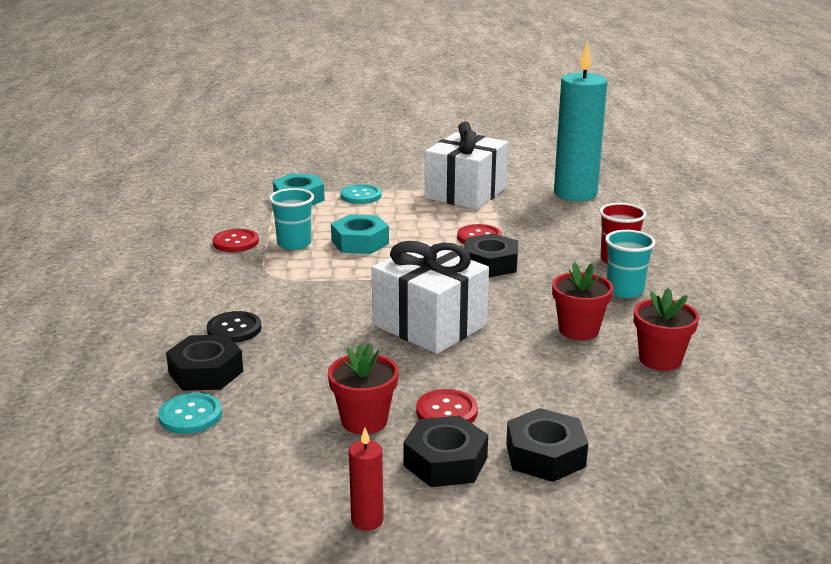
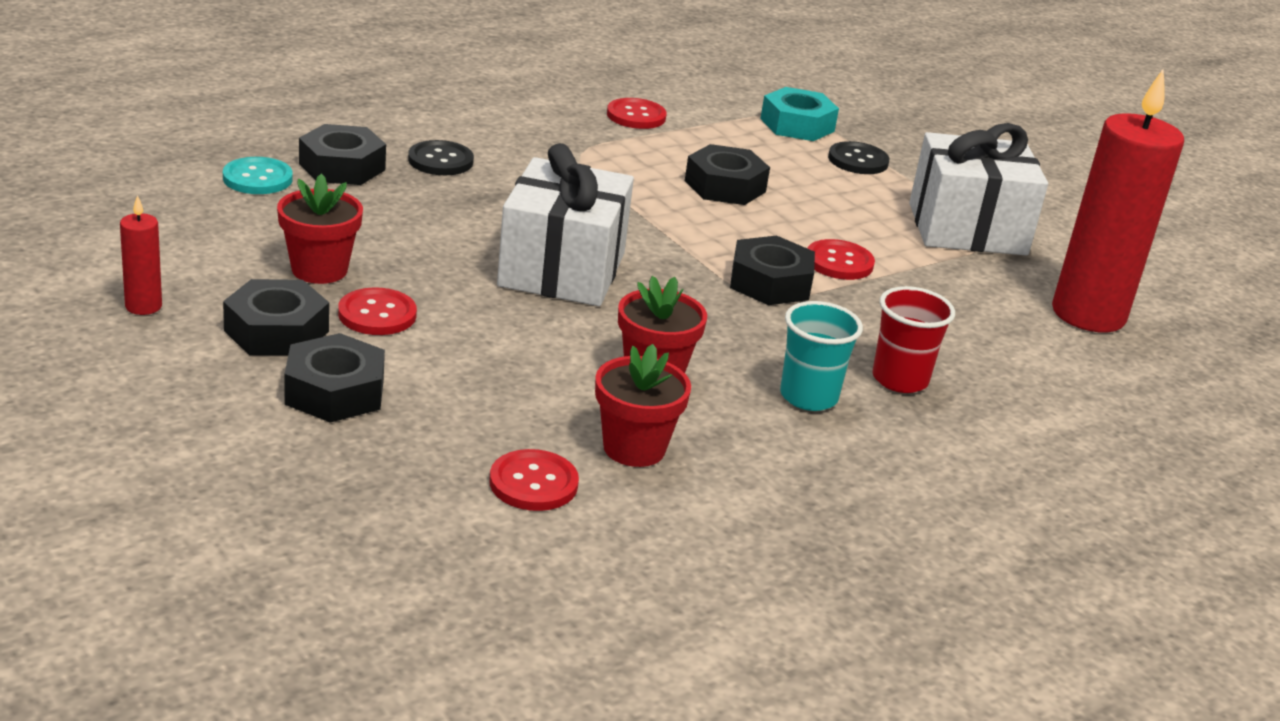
camera: 55 degrees right, 5 degrees up
turquoise cup [269,188,314,250] -> none
turquoise nut [331,214,389,254] -> black nut [685,144,770,205]
turquoise button [340,184,381,204] -> black button [828,141,889,174]
turquoise candle [554,42,607,201] -> red candle [1052,69,1184,332]
none -> red button [489,449,579,511]

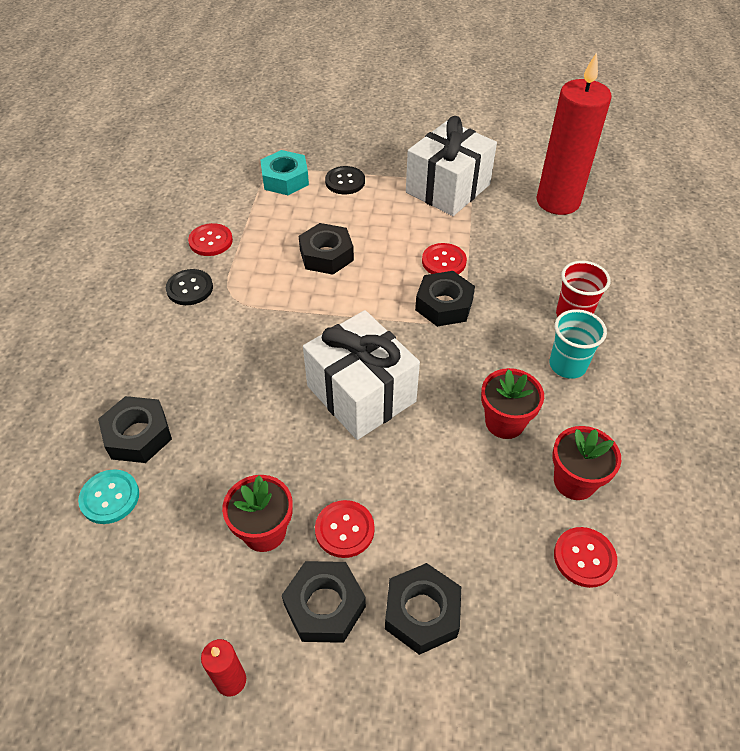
camera: 45 degrees left, 20 degrees up
black button [408,140,474,175] -> black button moved to [166,269,213,305]

